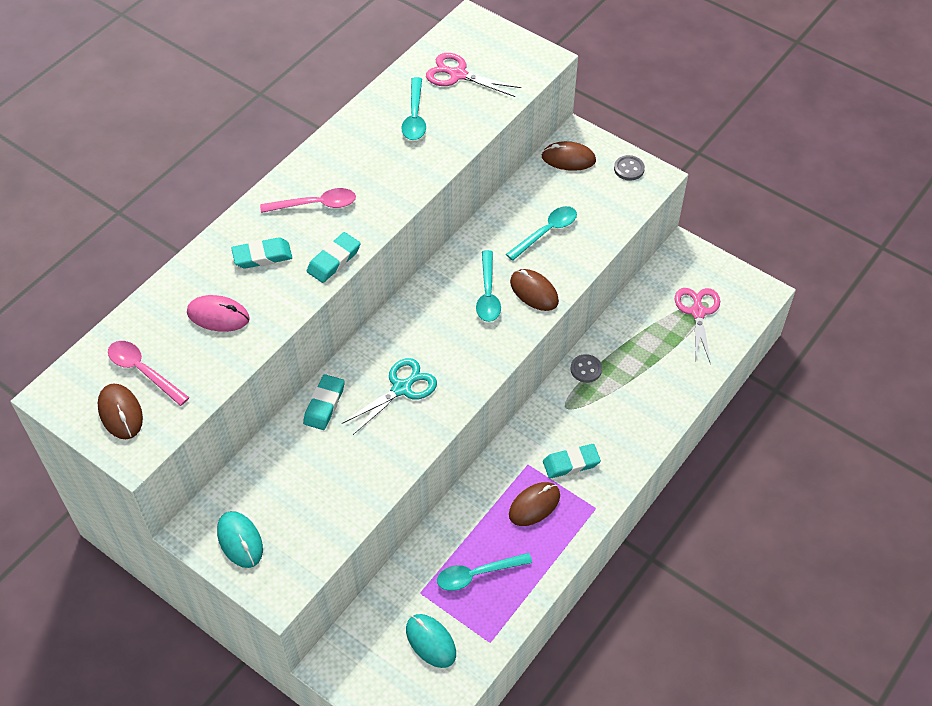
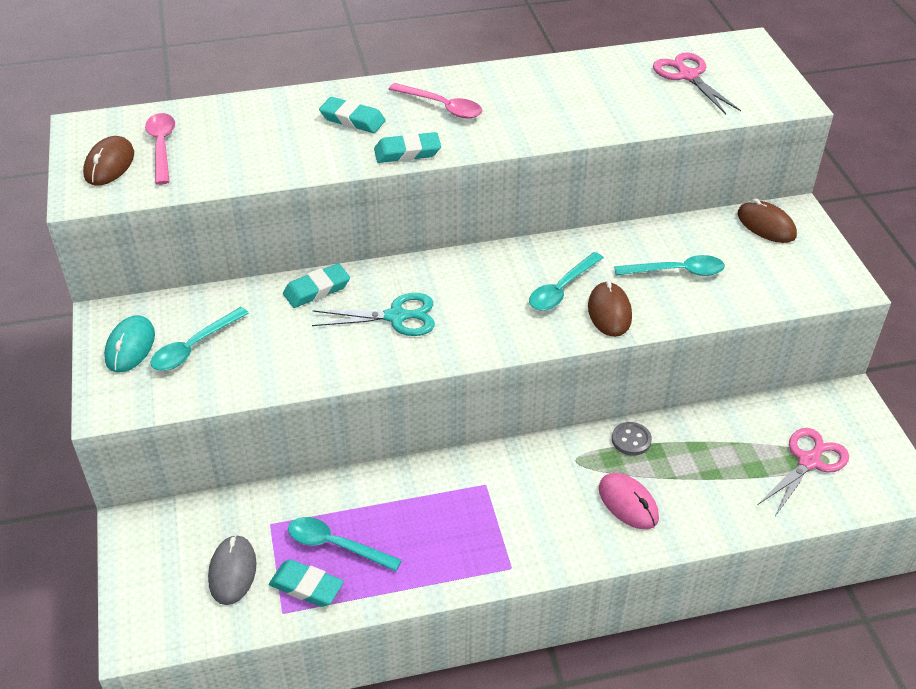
camera: 40 degrees right, 10 degrees down
pink mouse [187,295,250,332] -> pink mouse moved to [599,473,659,529]
turquoise spoon [401,77,426,140] -> turquoise spoon moved to [151,307,249,371]
turquoise mouse [406,614,456,668] -> grey mouse [208,534,256,605]
brown mouse [509,482,560,526] -> none
turquoise eraser [543,444,601,479] -> turquoise eraser moved to [269,559,344,607]
grey button [614,155,645,181] -> none

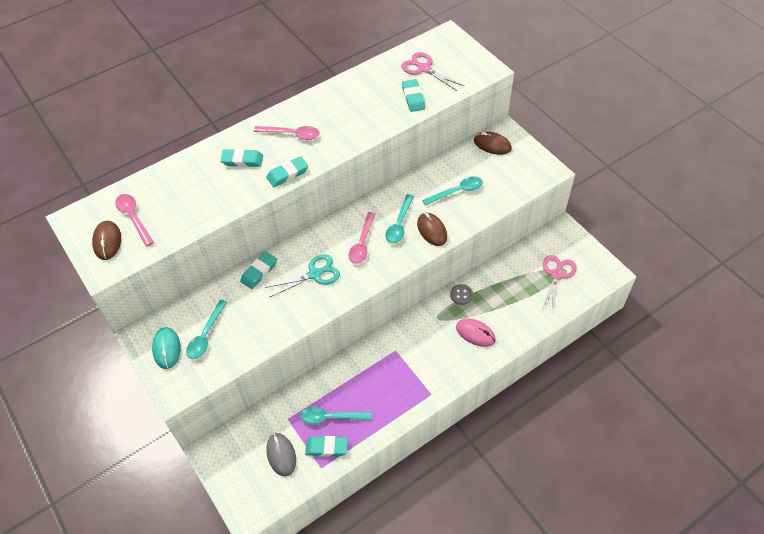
camera: 20 degrees left, 10 degrees up
none -> pink spoon [349,212,375,264]
none -> turquoise eraser [402,79,425,112]

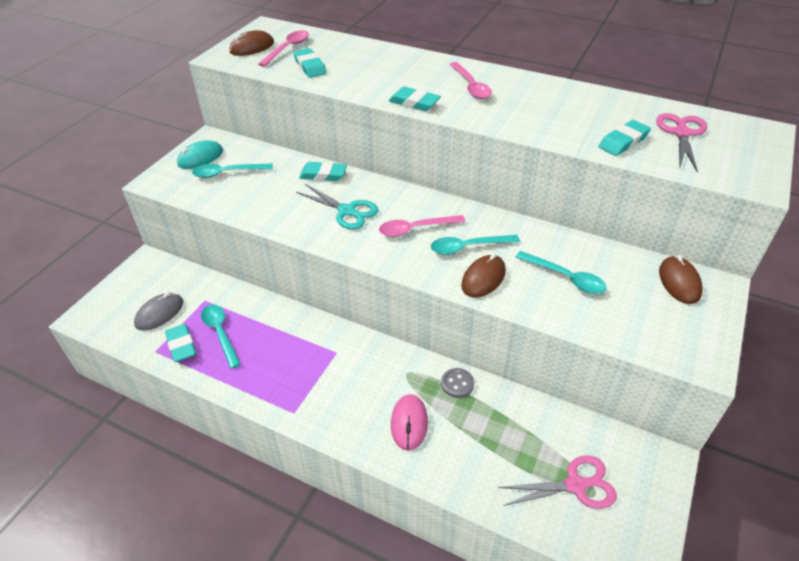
camera: 60 degrees right, 10 degrees down
turquoise eraser [220,149,263,167] -> turquoise eraser moved to [293,48,327,78]

